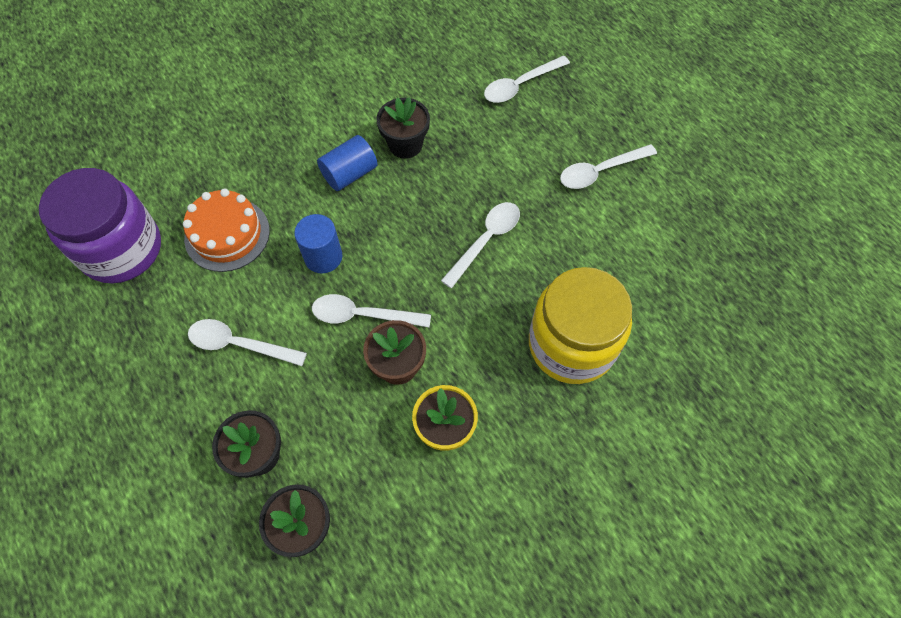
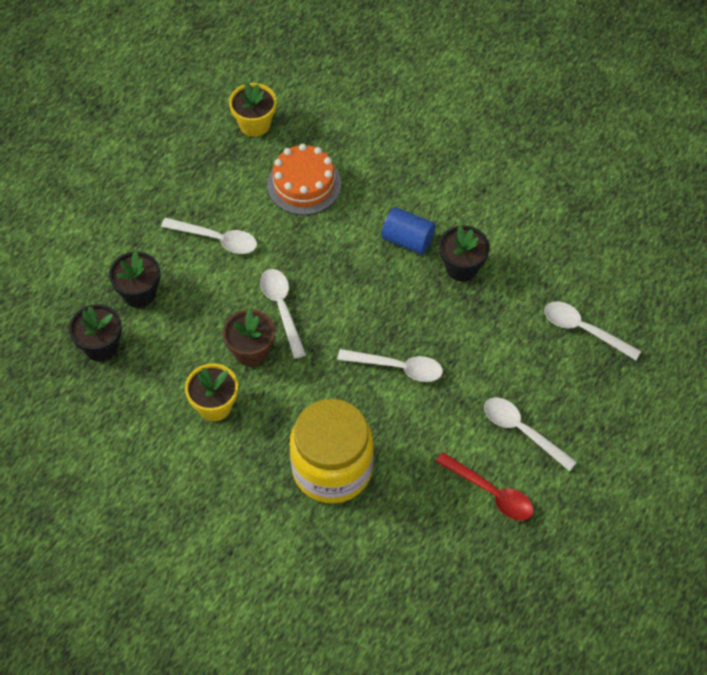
camera: 65 degrees right, 5 degrees down
purple jar [39,168,161,284] -> yellow flower pot [229,82,277,137]
white spoon [188,319,307,366] -> white spoon turned 120 degrees clockwise [161,217,257,254]
blue cylinder [294,214,342,273] -> none
none -> red spoon [436,452,534,521]

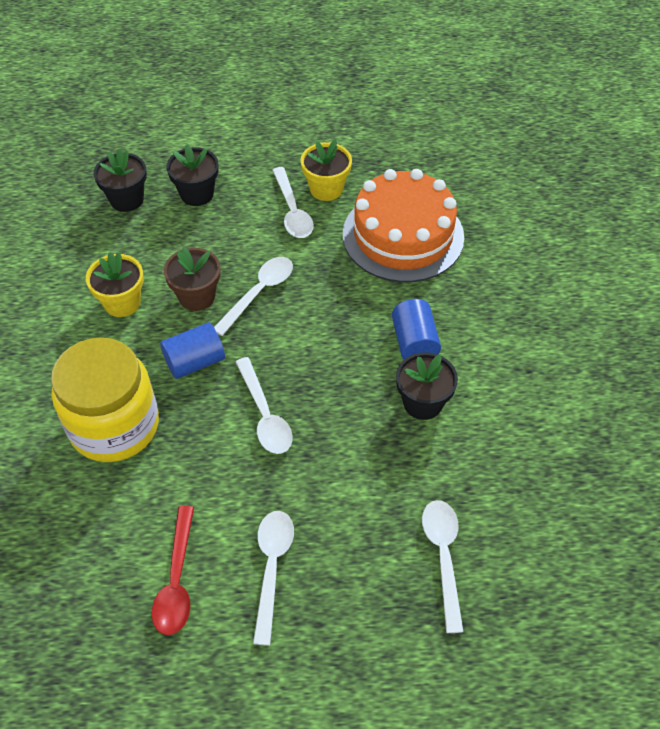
camera: 55 degrees right, 5 degrees down
yellow flower pot [229,82,277,137] -> yellow flower pot moved to [301,139,352,201]
orange cake [267,144,341,215] -> orange cake [343,169,464,282], size x1.51
none -> blue cylinder [160,322,225,379]

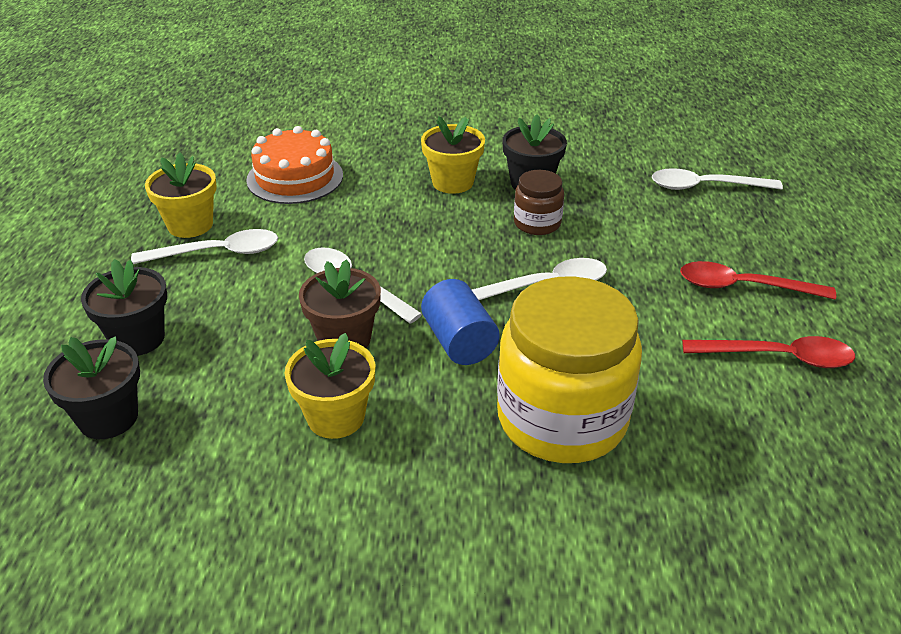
camera: 85 degrees left, 15 degrees down
white spoon [253,511,294,646] -> red spoon [680,261,836,299]
orange cake [343,169,464,282] -> orange cake [246,126,343,204], size x0.66
blue cylinder [392,299,441,359] -> yellow flower pot [421,116,485,194]
none -> brown jar [514,170,564,235]

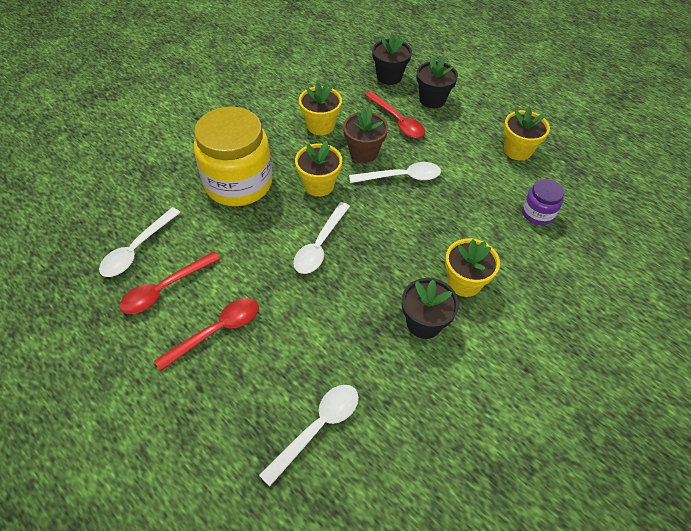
camera: 130 degrees right, 15 degrees up
white spoon [131,229,278,264] -> white spoon moved to [99,207,181,277]
orange cake [246,126,343,204] -> purple jar [522,179,564,225]
blue cylinder [421,279,500,365] -> yellow flower pot [295,141,342,197]
brown jar [514,170,564,235] -> none
none -> red spoon [365,91,425,138]

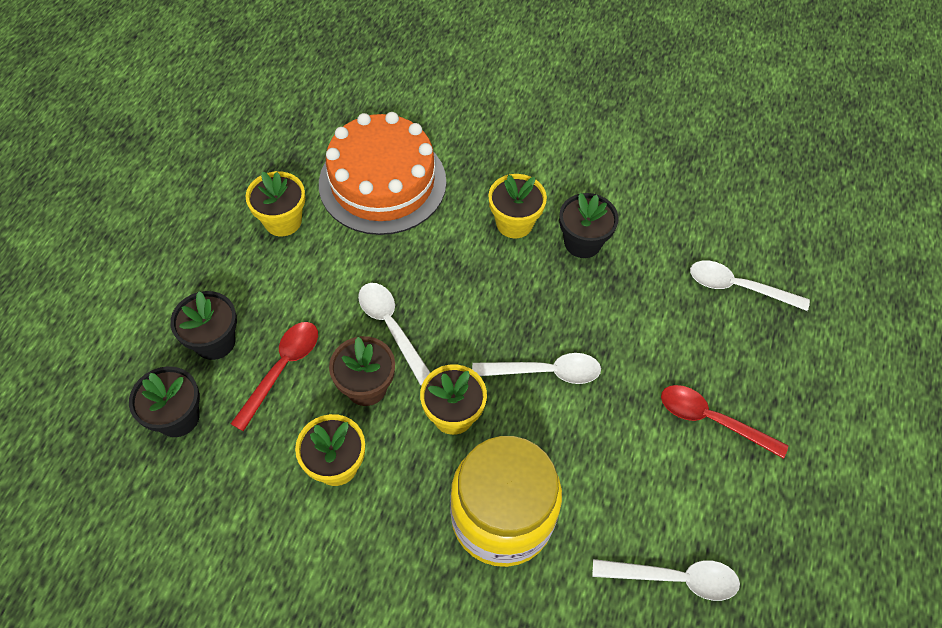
camera: 115 degrees left, 5 degrees up
red spoon [120,251,220,314] -> none
purple jar [522,179,564,225] -> orange cake [319,112,446,235]

